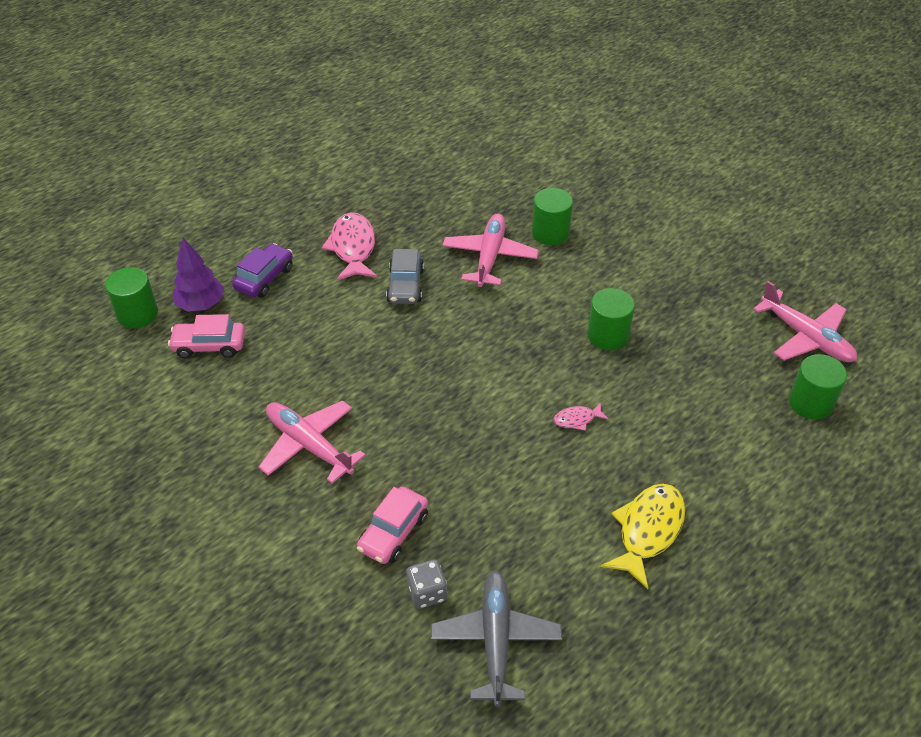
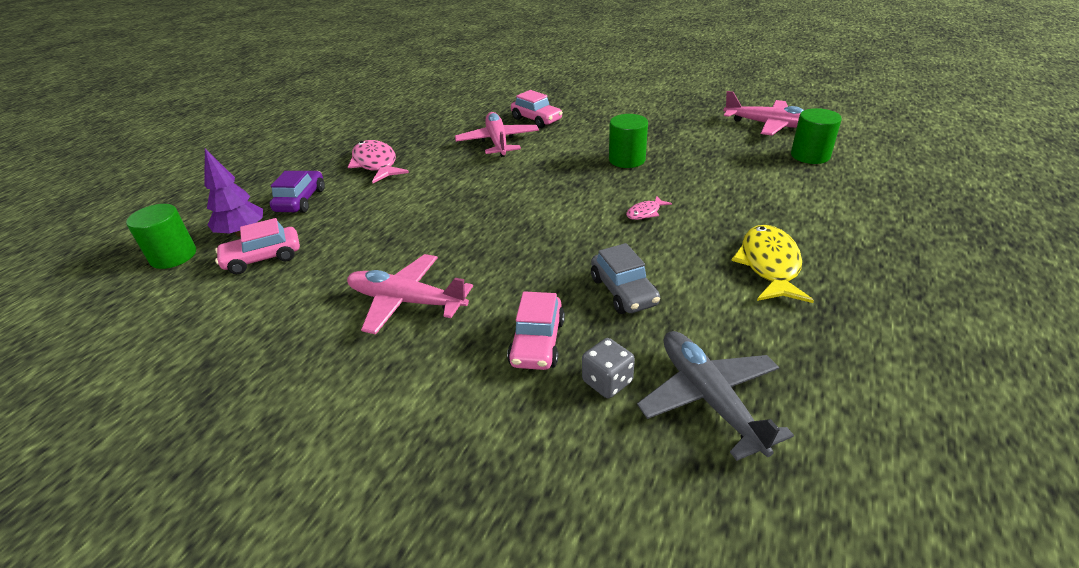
camera: 20 degrees left, 10 degrees down
grey car [386,249,424,304] -> grey car moved to [591,243,660,314]
green cylinder [532,188,573,245] -> pink car [511,90,563,128]

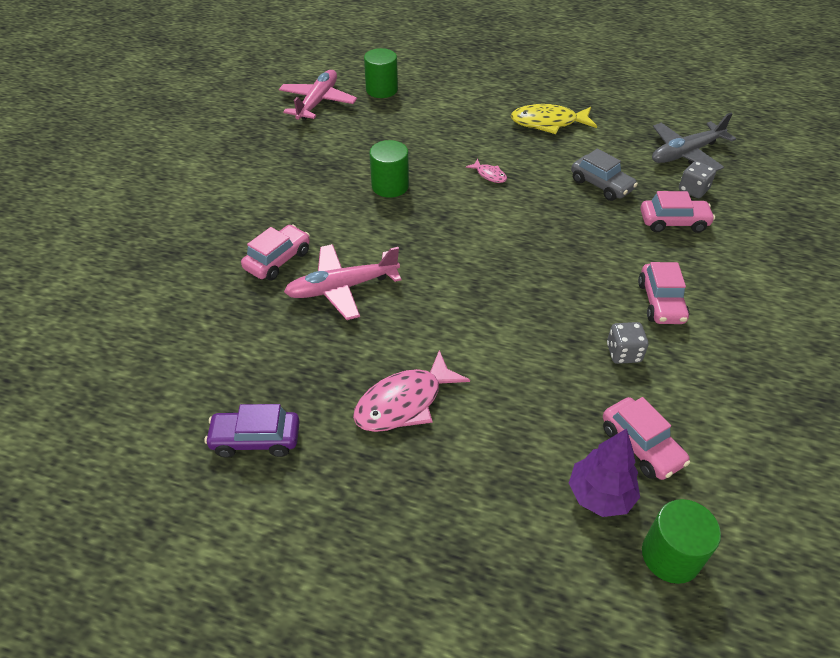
camera: 100 degrees left, 10 degrees up
purple car [270,171,325,213] -> purple car moved to [205,404,300,458]
pink plane [347,254,473,335] -> pink car [638,262,689,324]
grey car [591,243,660,314] -> grey car turned 75 degrees clockwise [571,149,638,201]
none -> grey dice [607,322,648,364]

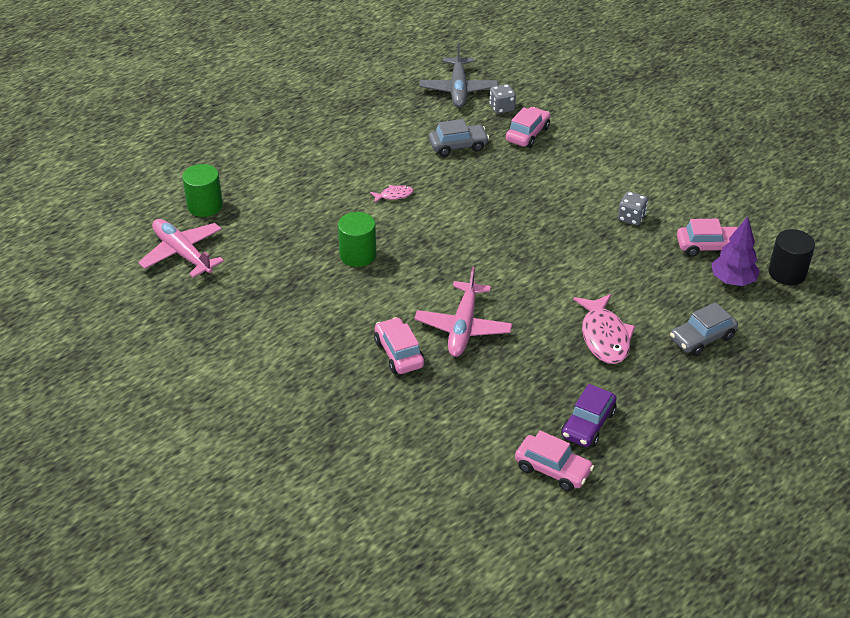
camera: 60 degrees left, 5 degrees down
yellow fish [511,104,597,134] -> none
pink car [638,262,689,324] -> pink car moved to [515,430,594,491]
green cylinder [642,499,721,584] -> black cylinder [768,229,815,285]
none -> grey car [670,302,738,356]

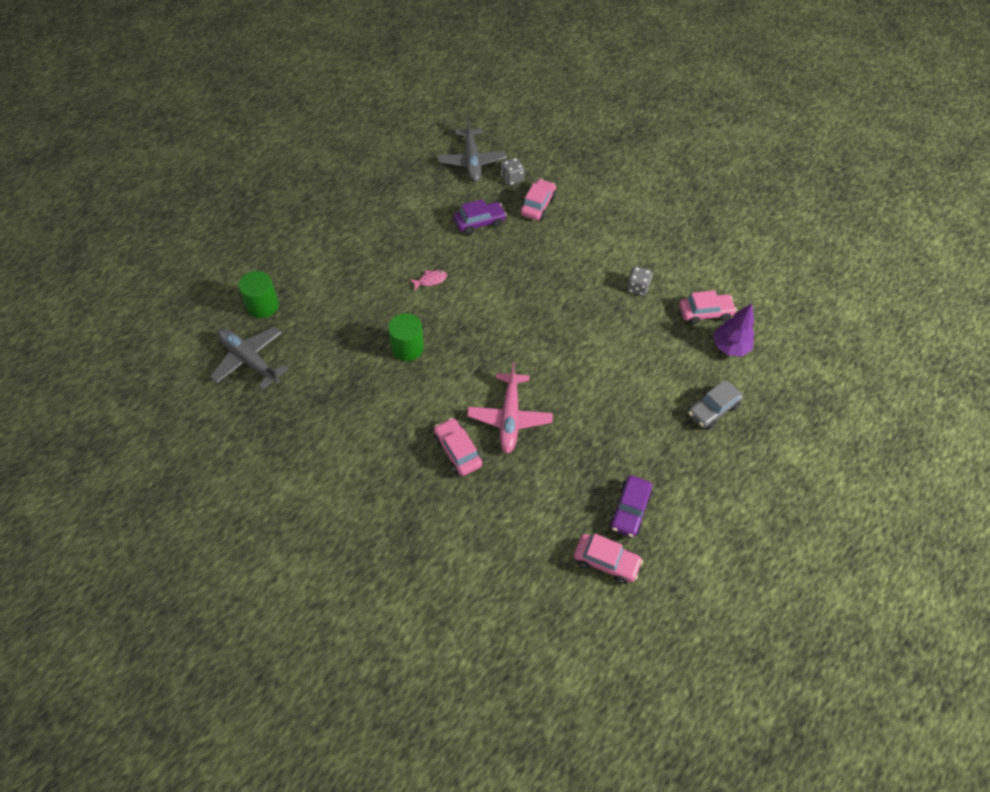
camera: 10 degrees left, 15 degrees up
pink plane [138,219,224,277] -> grey plane [210,327,289,390]
grey car [429,119,489,156] -> purple car [454,199,507,235]
pink fish [573,294,635,364] -> none
black cylinder [768,229,815,285] -> none

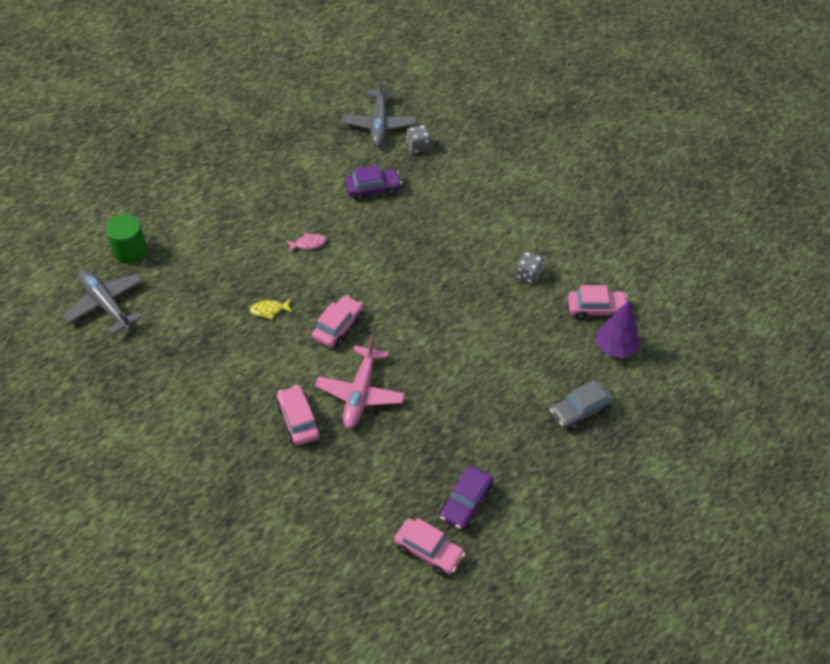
camera: 10 degrees right, 5 degrees down
green cylinder [388,313,424,361] -> yellow fish [250,299,292,319]
pink car [520,179,556,220] -> pink car moved to [312,295,363,348]

